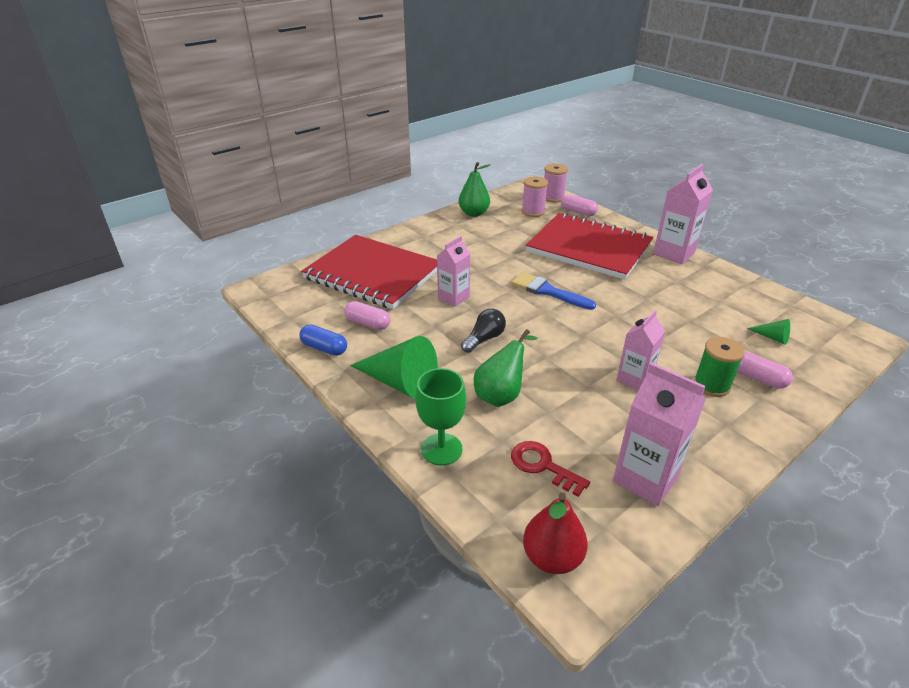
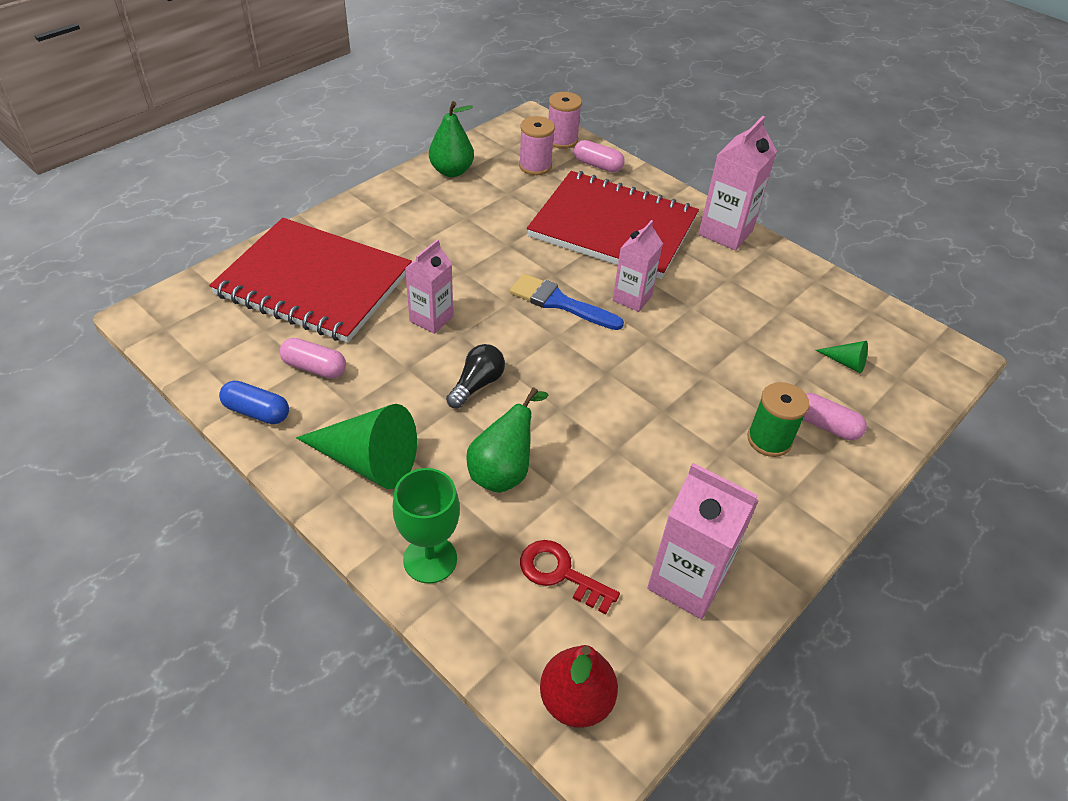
camera: 10 degrees left, 10 degrees up
pink carton [616,310,665,391] -> pink carton moved to [613,220,663,312]

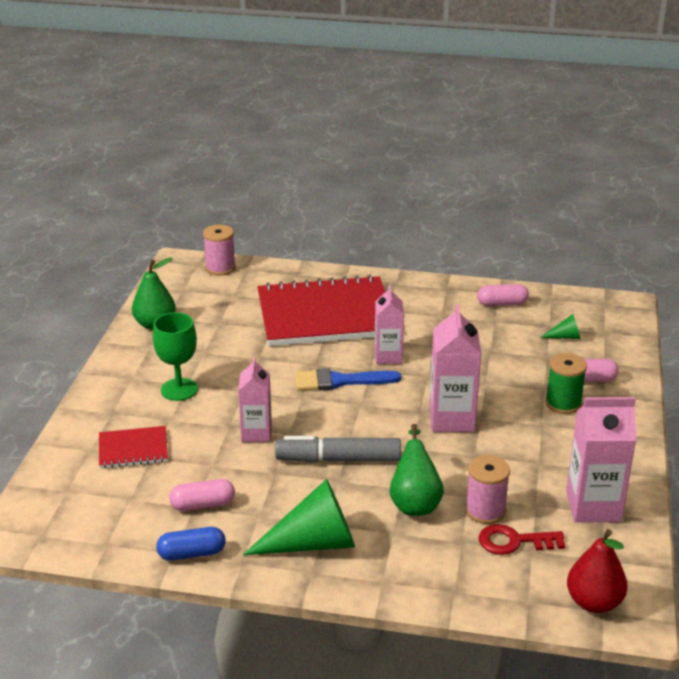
camera: 30 degrees left, 15 degrees down
red notebook [209,218,412,343] -> red notebook [99,426,168,468], size x0.45
green goblet [393,468,460,584] -> green goblet moved to [153,312,198,401]
black light bulb [446,344,505,409] -> grey marker [275,436,401,463]
pink spool [519,116,555,175] -> pink spool moved to [465,455,510,524]
pink capsule [574,140,625,172] -> pink capsule moved to [477,284,529,306]
pink carton [699,116,777,251] -> pink carton moved to [429,304,481,432]

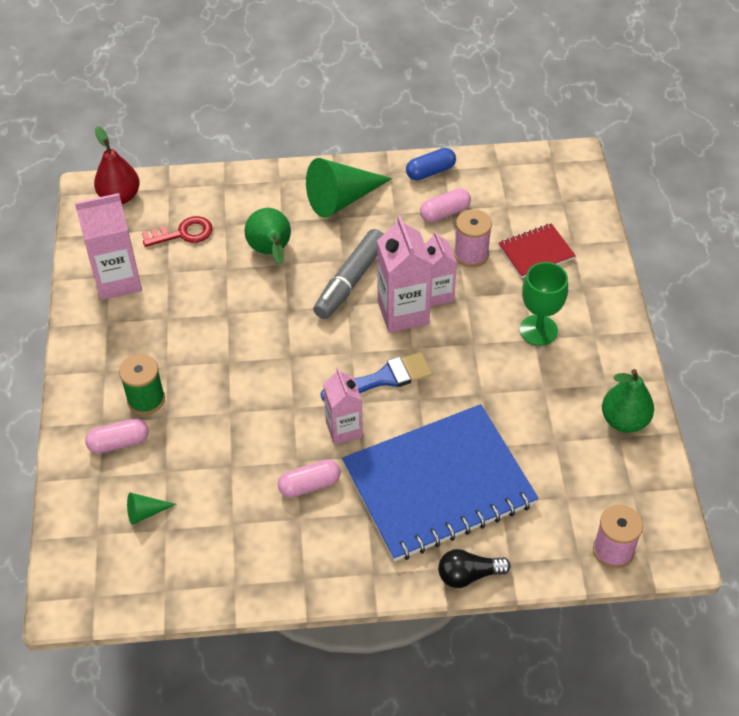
camera: 165 degrees right, 20 degrees up
red notebook [257,275,385,346] -> blue notebook [342,404,539,562]
grey marker [275,436,401,463] -> grey marker turned 135 degrees clockwise [313,229,384,319]
pink carton [429,304,481,432] -> pink carton moved to [377,215,432,333]
pink spool [465,455,510,524] -> pink spool moved to [454,209,492,267]
pink capsule [477,284,529,306] -> pink capsule moved to [278,459,341,498]
none -> black light bulb [438,549,511,588]

